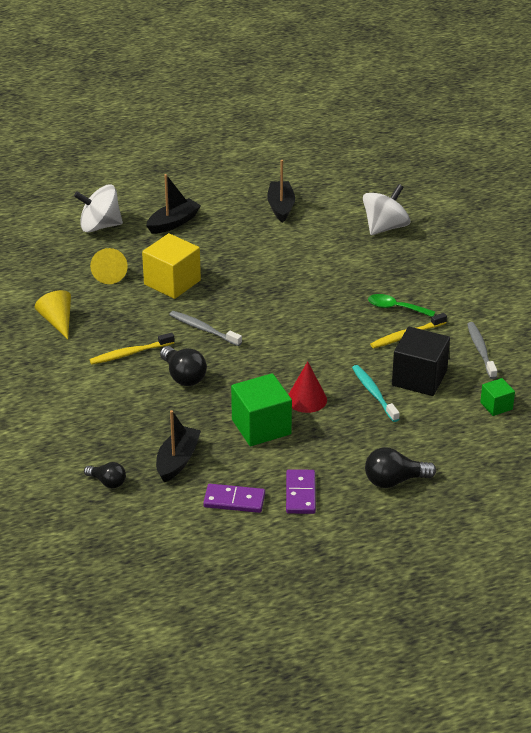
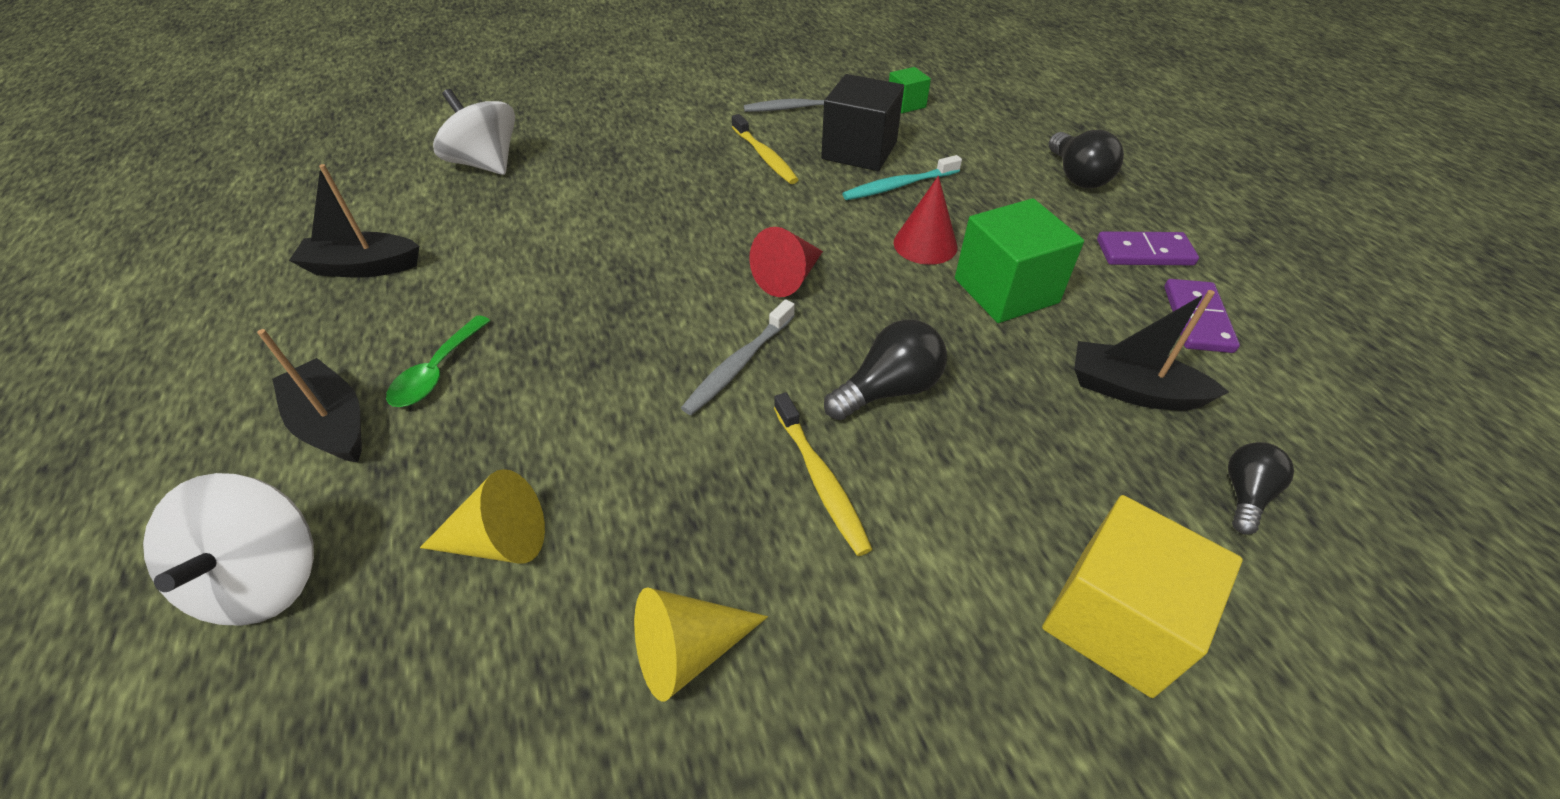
camera: 90 degrees left, 10 degrees up
yellow cube [142,233,201,299] -> yellow cube moved to [1042,495,1243,698]
green spoon [368,294,435,317] -> green spoon moved to [386,315,491,407]
none -> red cone [749,227,823,297]

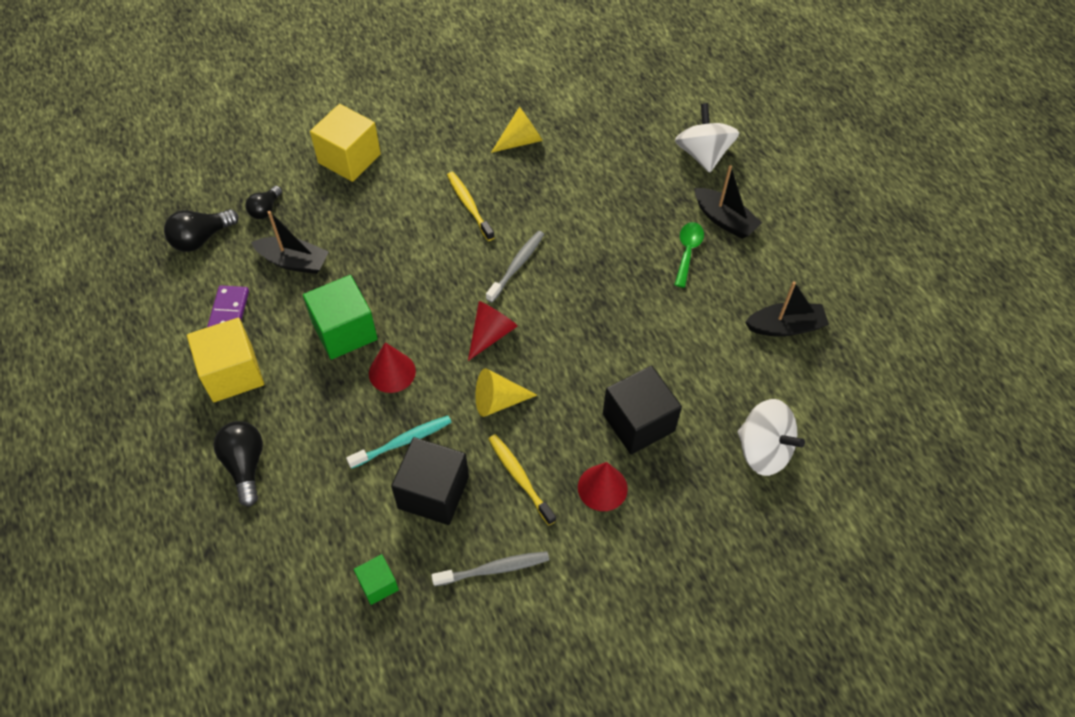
camera: 175 degrees right, 10 degrees up
yellow cone [420,469,545,564] -> yellow cone moved to [476,368,537,417]
black light bulb [824,319,947,420] -> black light bulb moved to [164,209,239,252]
purple domino [1097,231,1199,265] -> yellow cube [187,318,264,402]
none -> red cone [578,462,628,511]
none -> black cube [603,365,682,454]

